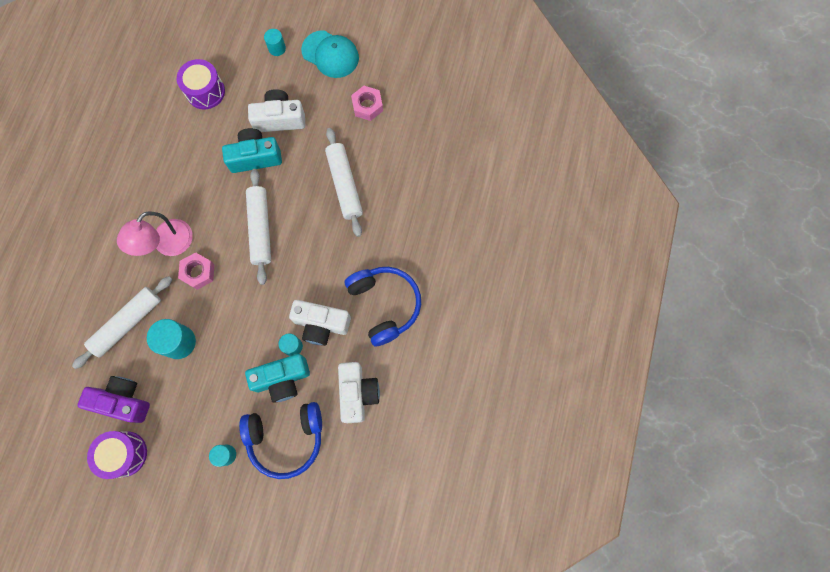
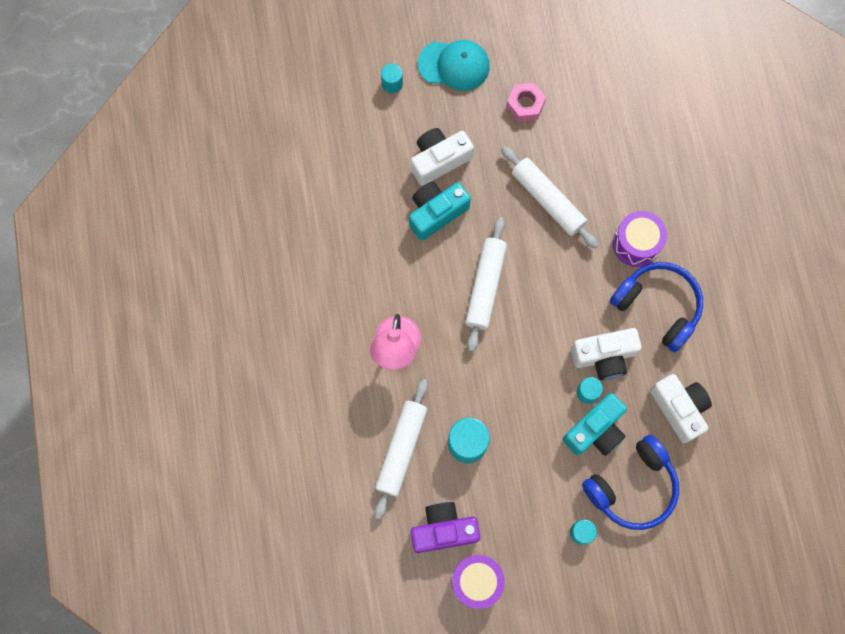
camera: 25 degrees left, 0 degrees up
purple drum [177,59,225,109] -> purple drum moved to [613,211,667,267]
pink nut [178,252,214,290] -> none
white rolling pin [246,169,271,285] -> white rolling pin turned 45 degrees clockwise [465,217,507,352]

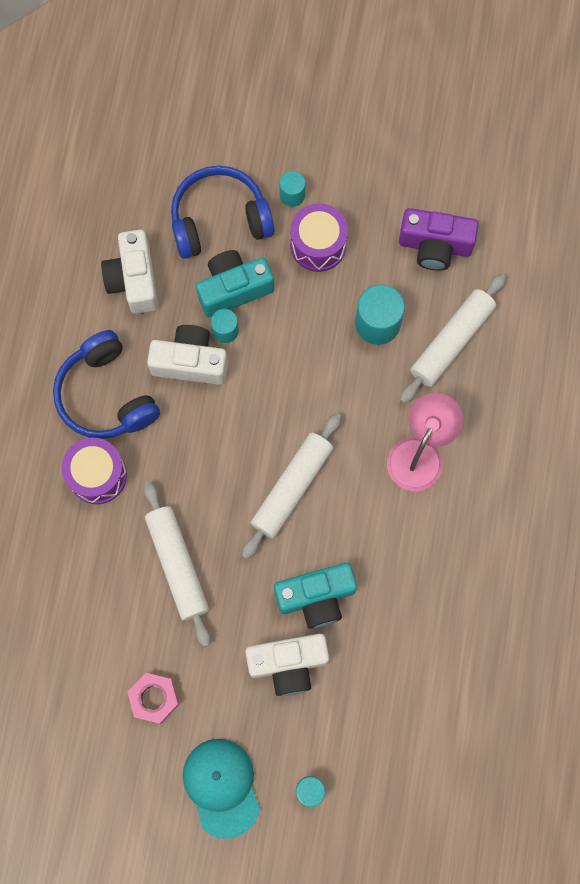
camera: 160 degrees left, 0 degrees up
turquoise cap [418,40,490,91] -> turquoise cap turned 45 degrees clockwise [183,739,260,839]
purple drum [451,555,505,609] -> purple drum moved to [290,203,348,272]

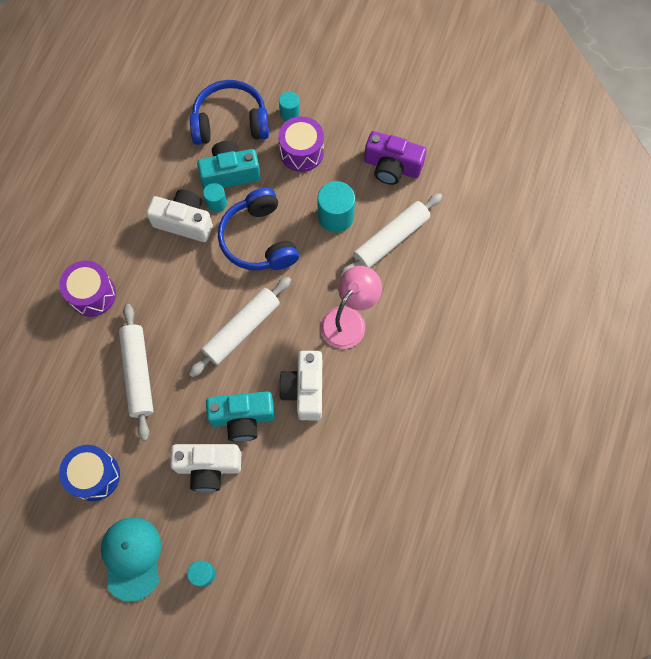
camera: 10 degrees right, 5 degrees down
blue headphones [53,330,160,439] -> blue headphones moved to [218,188,299,270]
white camera [101,230,158,314] -> white camera moved to [279,351,322,420]
pink nut [128,673,179,724] -> blue drum [59,445,120,501]

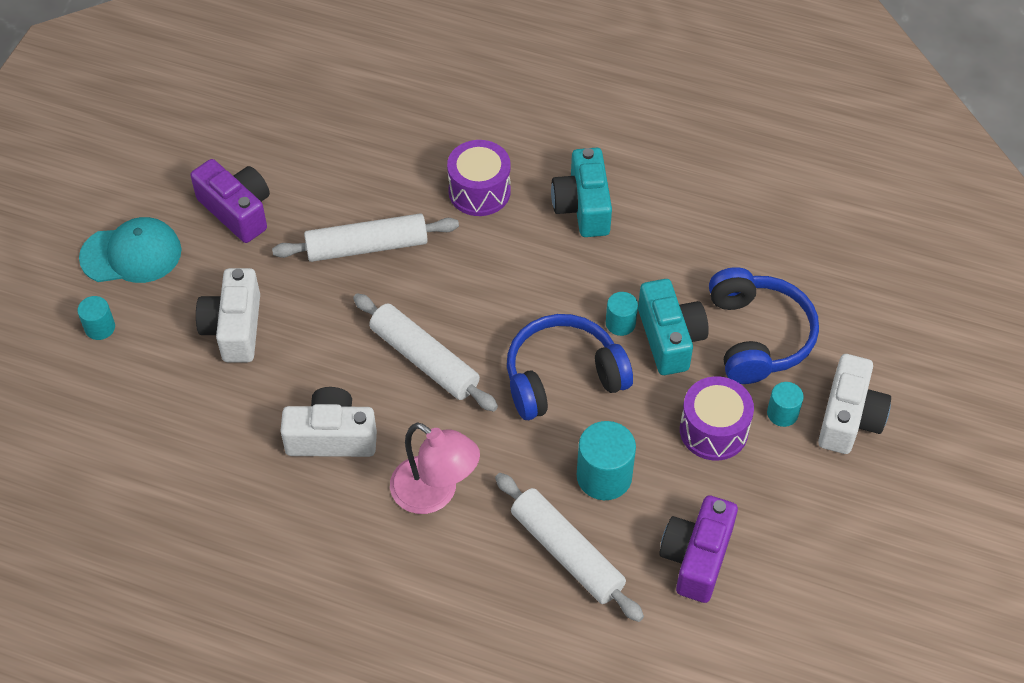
camera: 90 degrees right, 15 degrees down
blue drum [59,445,120,501] -> purple camera [190,159,270,243]
white camera [146,189,213,242] -> white camera moved to [818,354,891,454]
turquoise camera [206,391,275,442] -> turquoise camera moved to [551,148,612,237]

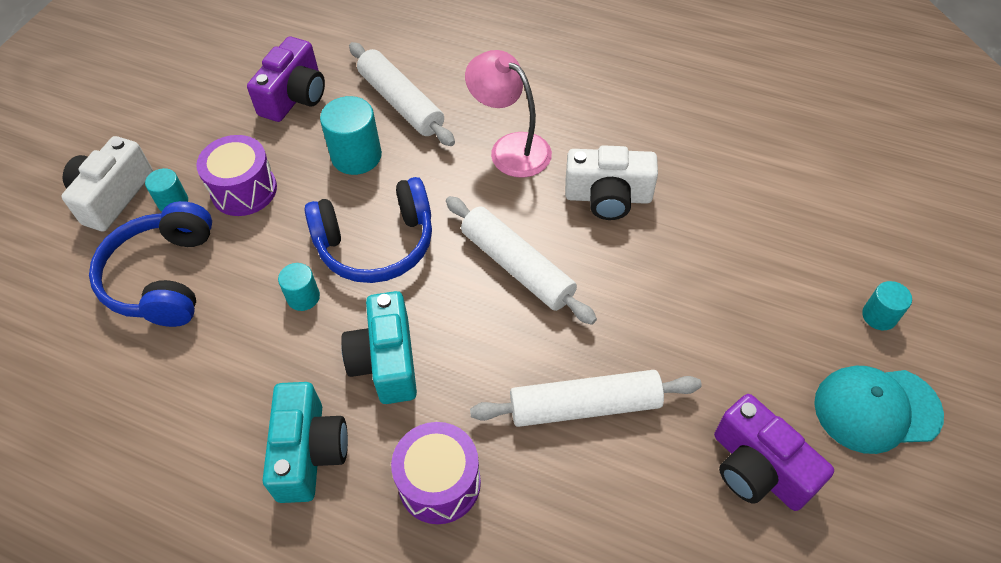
camera: 175 degrees left, 0 degrees up
white camera [196,268,260,362] -> none
turquoise camera [638,279,709,375] -> turquoise camera moved to [341,291,417,404]

